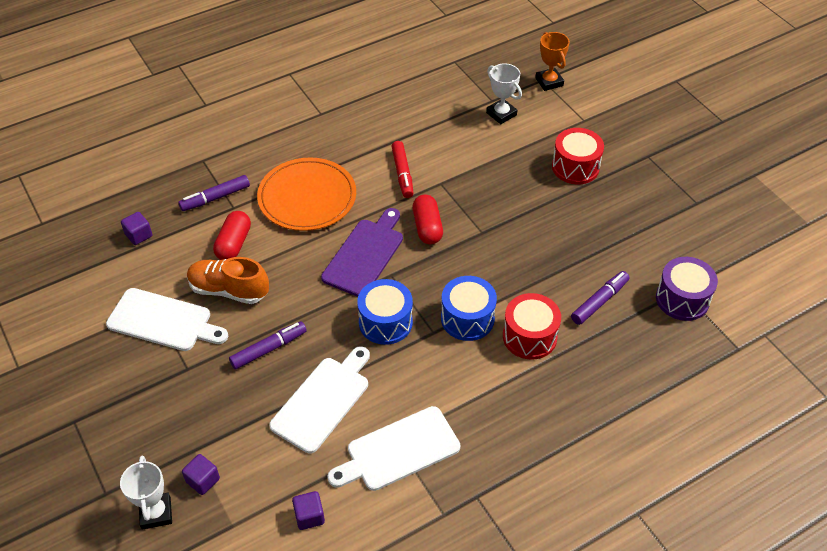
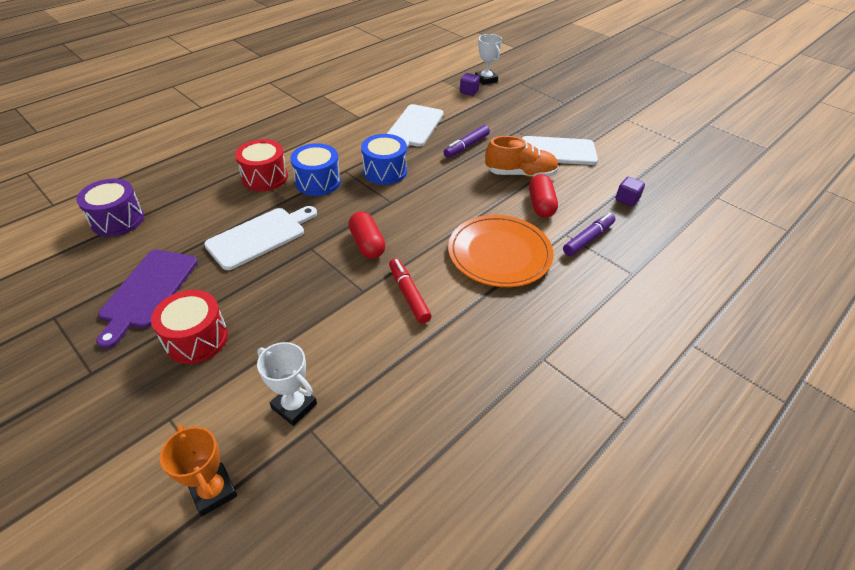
camera: 165 degrees right, 5 degrees down
purple cube [292,491,325,530] -> none
purple cutting board [321,208,403,297] -> purple cutting board moved to [96,250,198,349]
white cutting board [327,406,460,491] -> white cutting board moved to [204,206,317,270]
purple marker [571,271,630,325] -> none

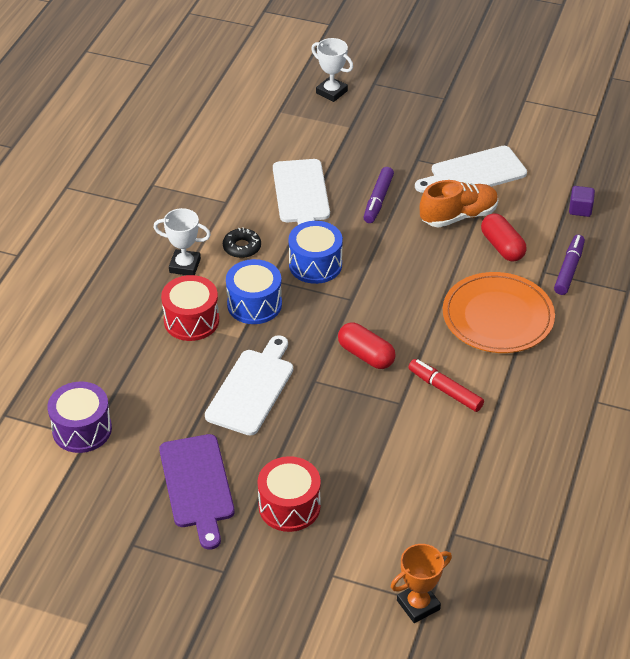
camera: 25 degrees left, 0 degrees up
orange trophy [160,425,237,516] -> orange trophy turned 60 degrees counterclockwise [391,544,452,623]
white trophy [257,342,317,426] -> white trophy moved to [153,208,211,275]
purple cube [460,73,480,96] -> none
none -> black donut [223,227,261,258]

